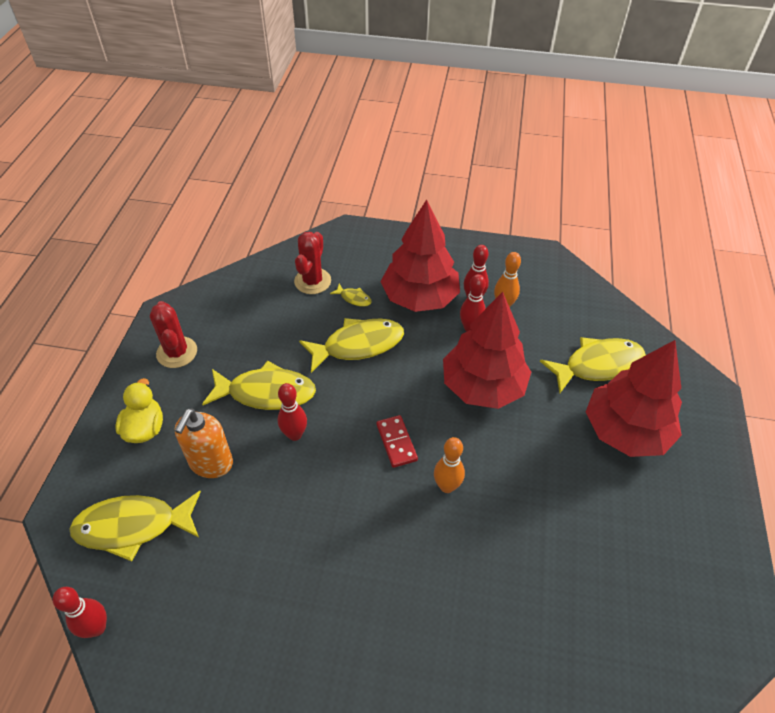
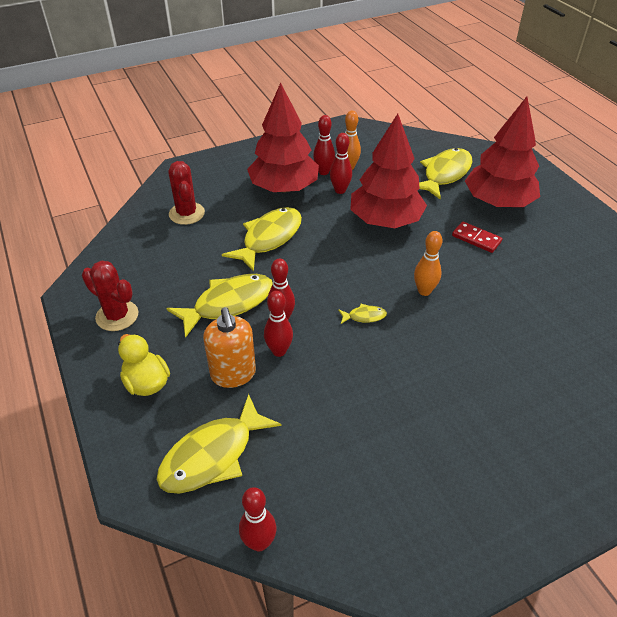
camera: 35 degrees left, 5 degrees down
yellow fish [330,284,372,307] -> yellow fish moved to [338,304,387,324]
red domino [376,415,418,468] -> red domino moved to [452,221,503,253]
none -> red bowling pin [264,291,293,357]

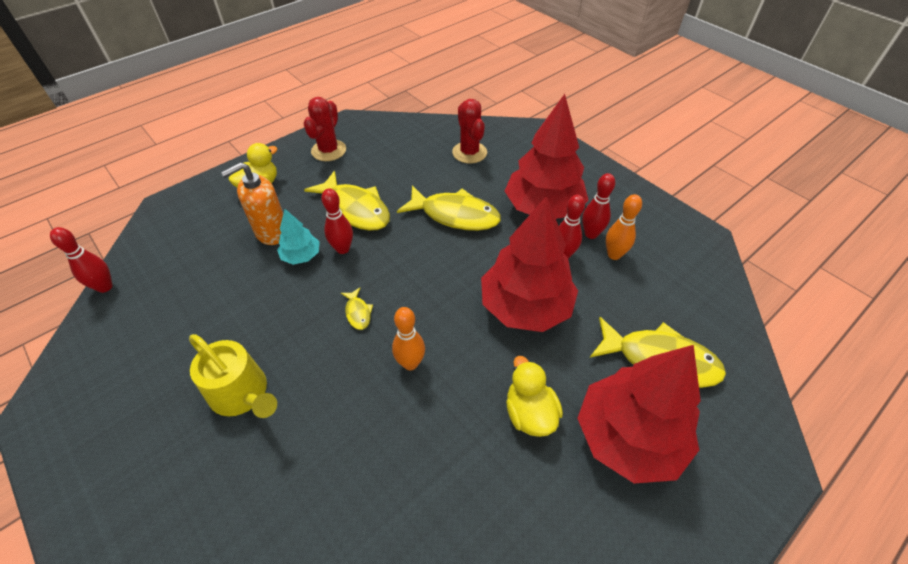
camera: 75 degrees right, 5 degrees up
yellow fish [157,394,282,494] -> none
red cactus [168,161,205,225] -> red cactus turned 75 degrees counterclockwise [452,99,487,164]
red bowling pin [264,291,293,357] -> turquoise tree [277,209,320,265]
red domino [452,221,503,253] -> yellow duck [506,356,563,437]
none -> yellow watering can [189,334,277,418]

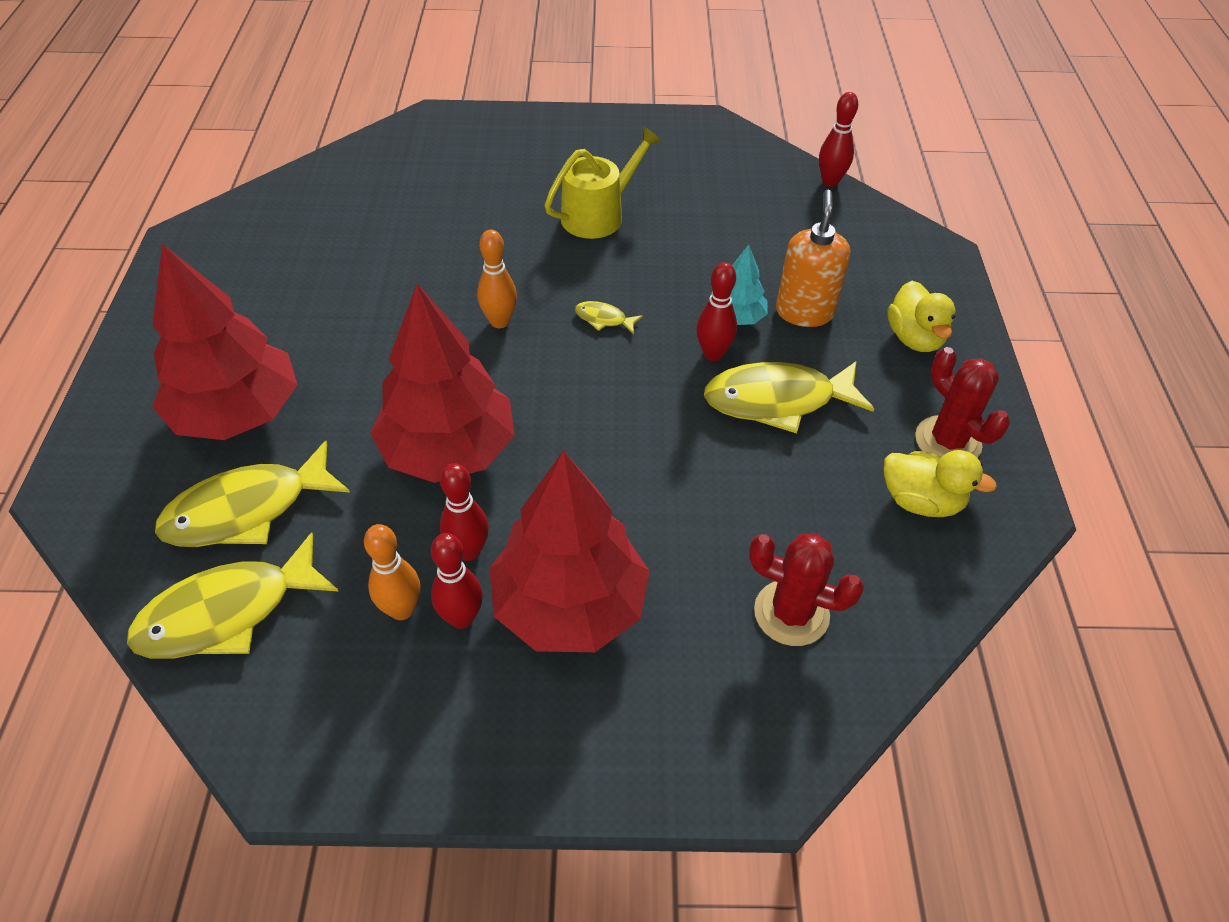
camera: 130 degrees right, 0 degrees up
yellow watering can [189,334,277,418] -> yellow watering can turned 150 degrees clockwise [545,127,662,239]
yellow fish [397,185,501,231] -> yellow fish moved to [127,533,339,659]
yellow duck [506,356,563,437] -> yellow duck moved to [884,450,997,517]

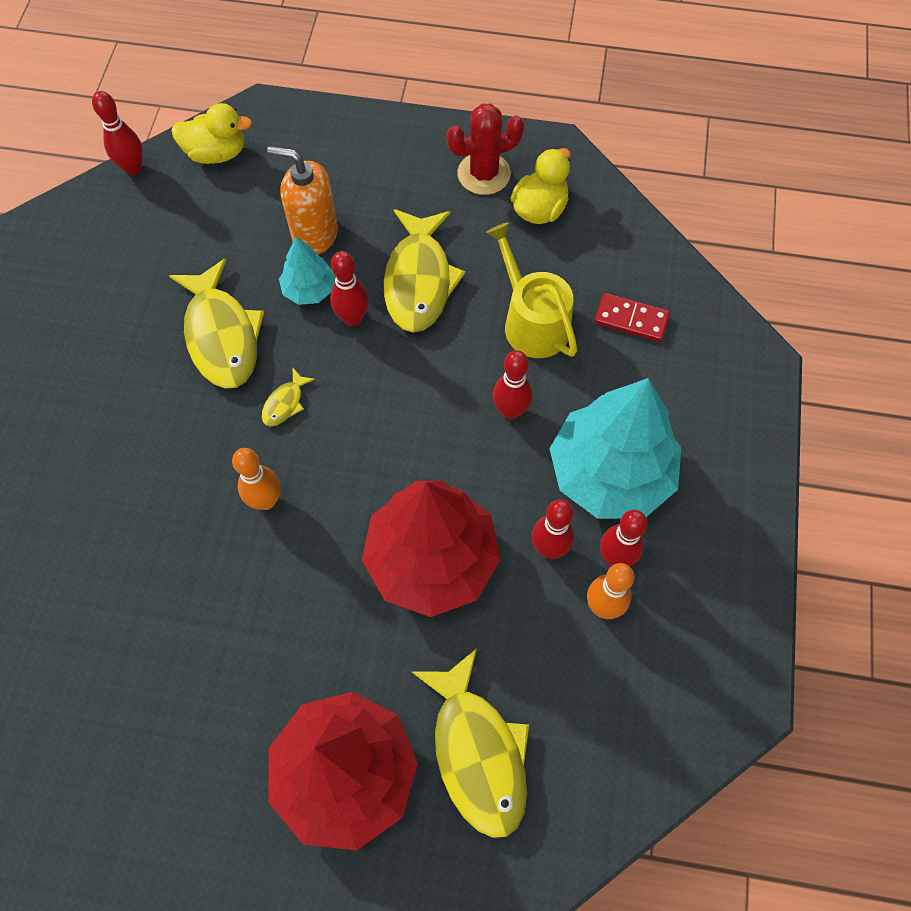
camera: 80 degrees left, 15 degrees up
yellow fish [127,533,339,659] -> yellow fish moved to [169,258,264,389]
red tree [489,451,650,652] -> turquoise tree [549,378,681,519]
yellow watering can [545,127,662,239] -> yellow watering can moved to [486,222,577,358]
red cactus [749,534,864,646] -> red domino [595,293,670,342]
yellow duck [887,281,956,352] -> yellow duck moved to [171,103,252,164]
none -> red bowling pin [493,350,532,420]

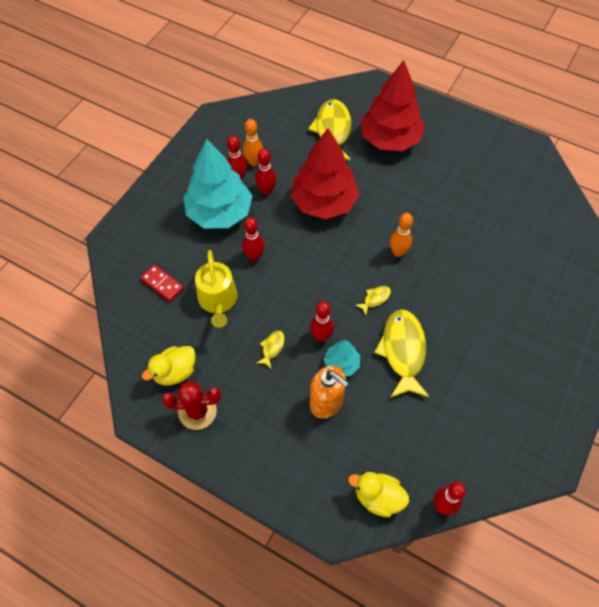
camera: 160 degrees left, 5 degrees down
yellow fish [384,209,465,332] -> yellow fish [257,330,285,368], size x0.44

